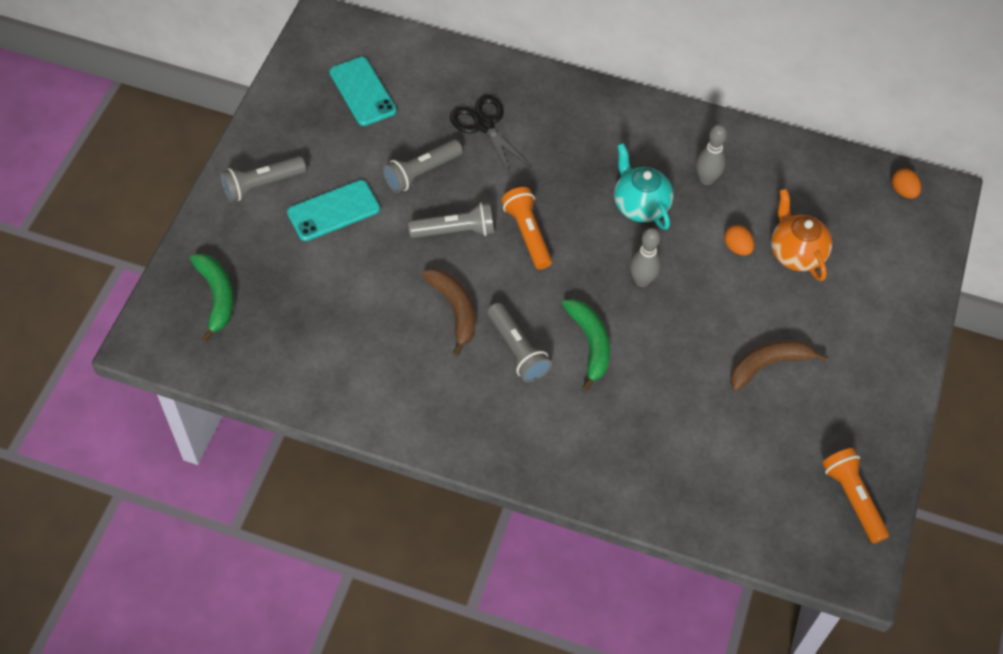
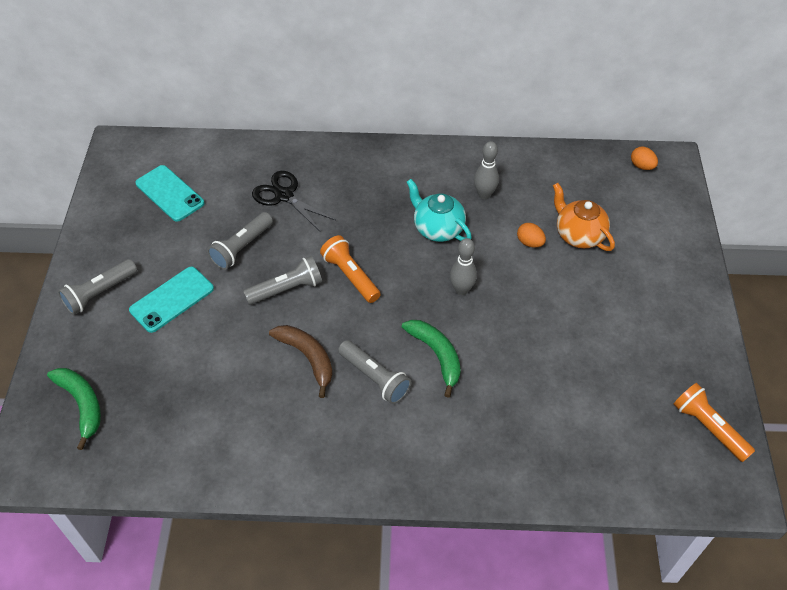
camera: 15 degrees left, 5 degrees down
brown banana [730,340,828,391] -> none

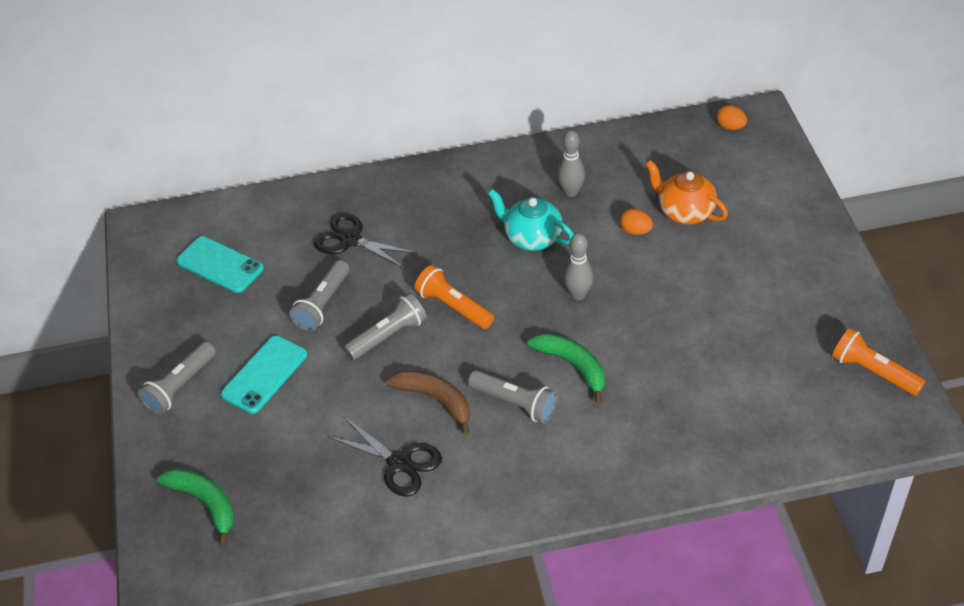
camera: 10 degrees left, 5 degrees down
none -> black scissors [327,417,442,497]

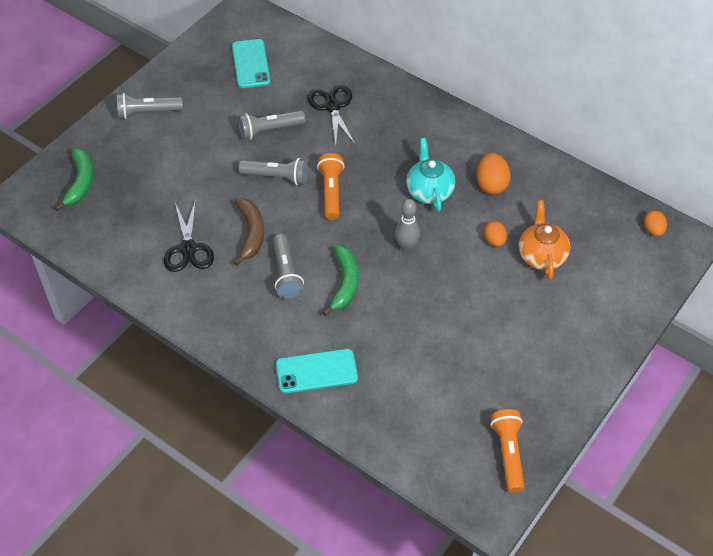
camera: 45 degrees right, 5 degrees up
turquoise phone [221,335,307,414] -> turquoise phone moved to [276,349,358,394]
grey bowling pin [557,130,585,197] -> orange egg [477,153,511,195]

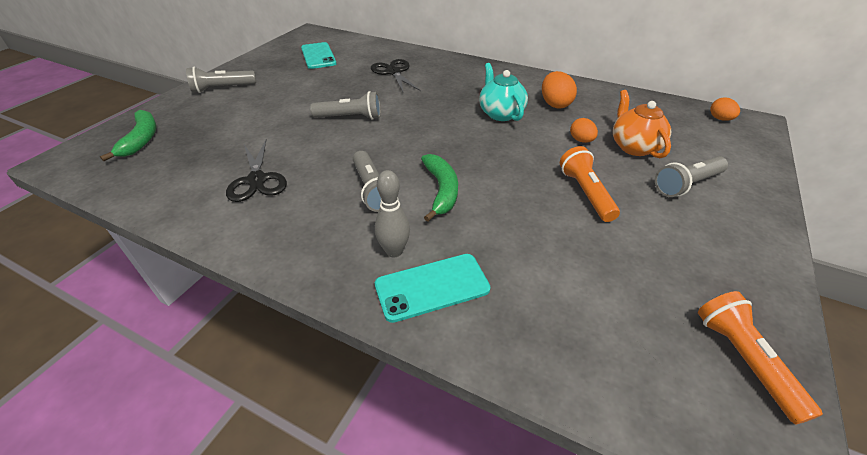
camera: 10 degrees left, 10 degrees down
brown banana [234,198,264,266] -> none
grey flashlight [238,110,305,140] -> grey flashlight moved to [655,156,728,197]
orange flashlight [317,153,344,220] -> orange flashlight moved to [560,146,620,222]
grey bowling pin [395,199,420,252] -> grey bowling pin moved to [375,170,410,257]

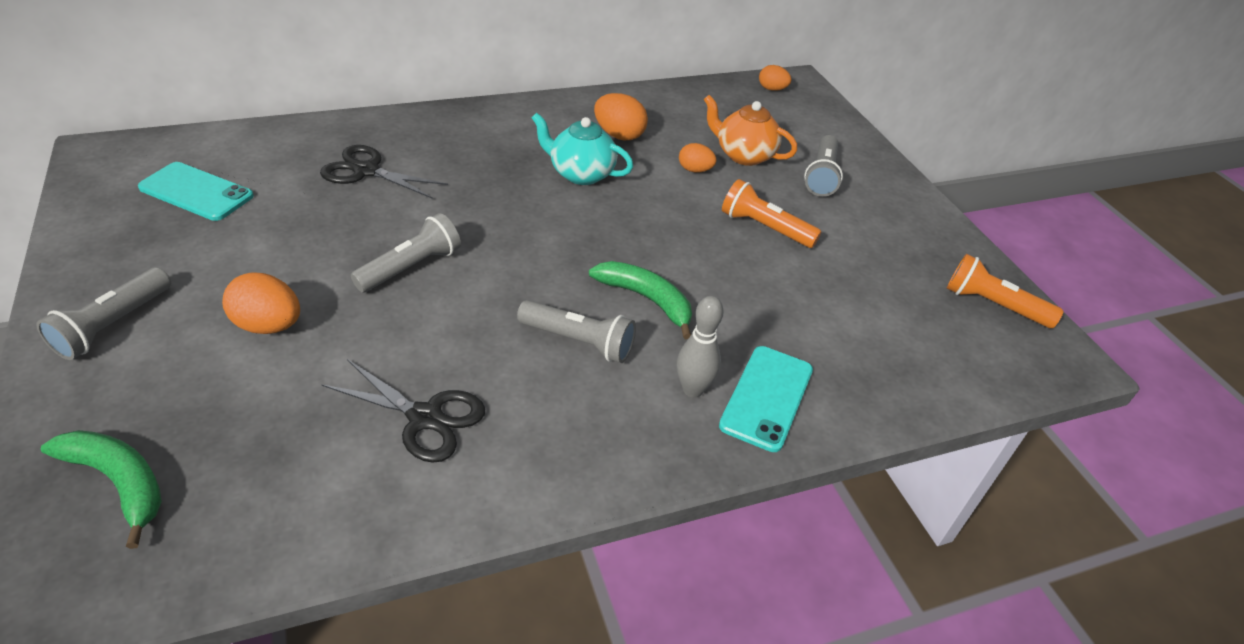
camera: 50 degrees left, 0 degrees up
none -> orange egg [222,273,300,334]

